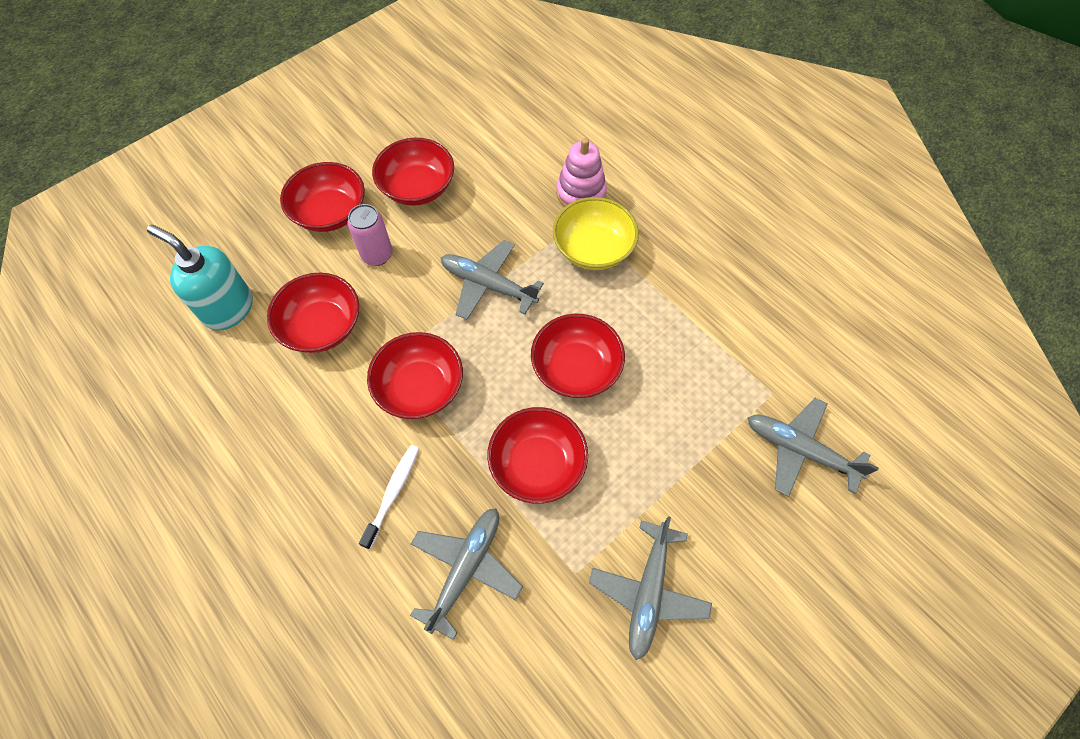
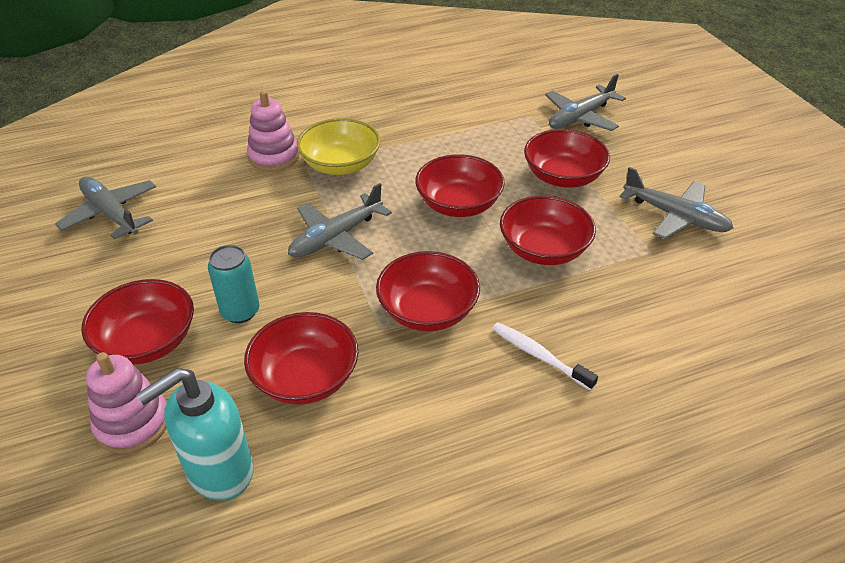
camera: 70 degrees left, 20 degrees down
pink can [348,204,393,266] -> turquoise can [208,245,259,323]
red bowl [372,138,454,206] -> red bowl moved to [524,129,610,188]
grey plane [410,508,523,640] -> grey plane moved to [55,177,156,240]
none -> pink stacking toy [86,352,166,454]

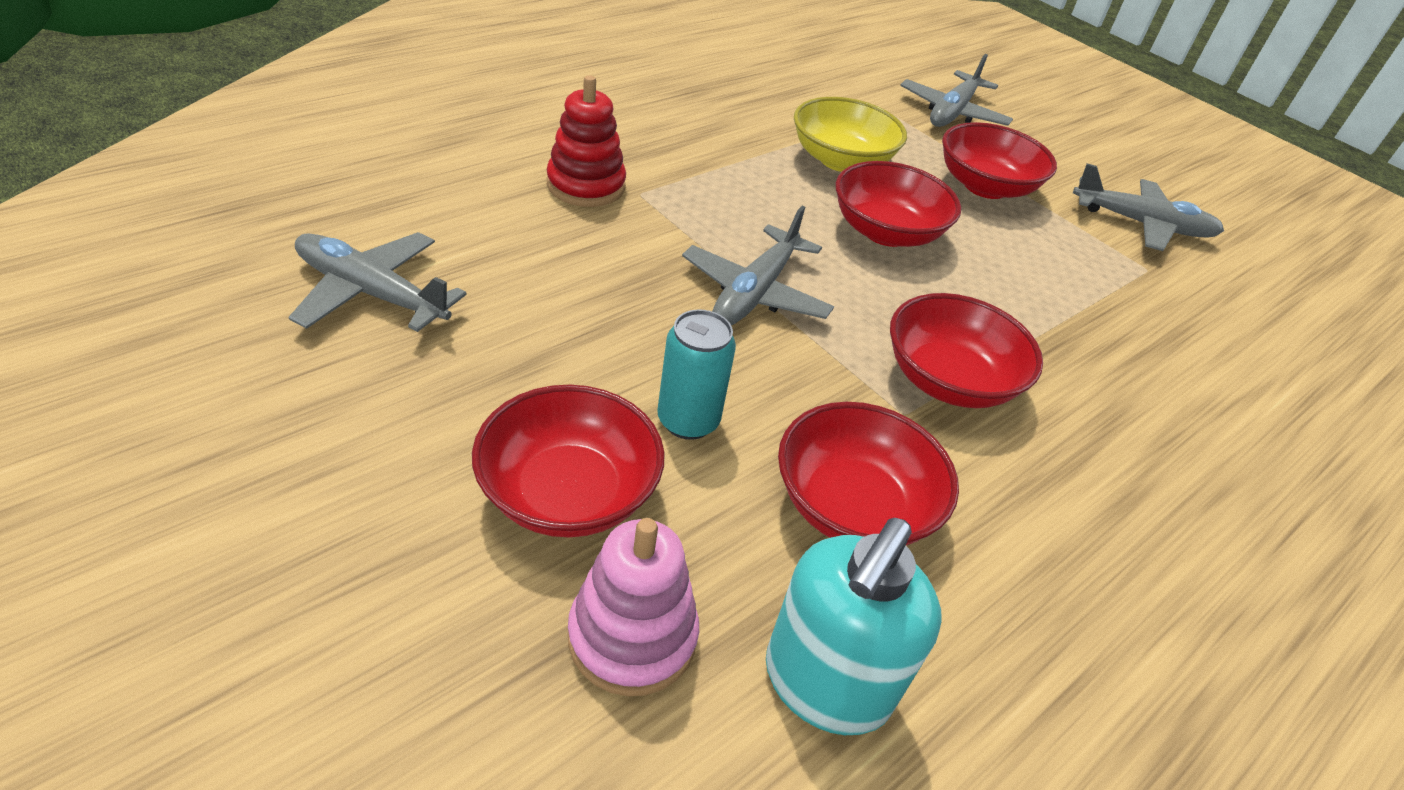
camera: 25 degrees left, 0 degrees up
pink stacking toy [247,90,299,172] -> red stacking toy [547,75,626,207]
yellow bowl [297,118,381,175] -> yellow bowl moved to [794,97,907,172]
white toothbrush [492,322,598,391] -> none
red bowl [500,195,596,265] -> none

